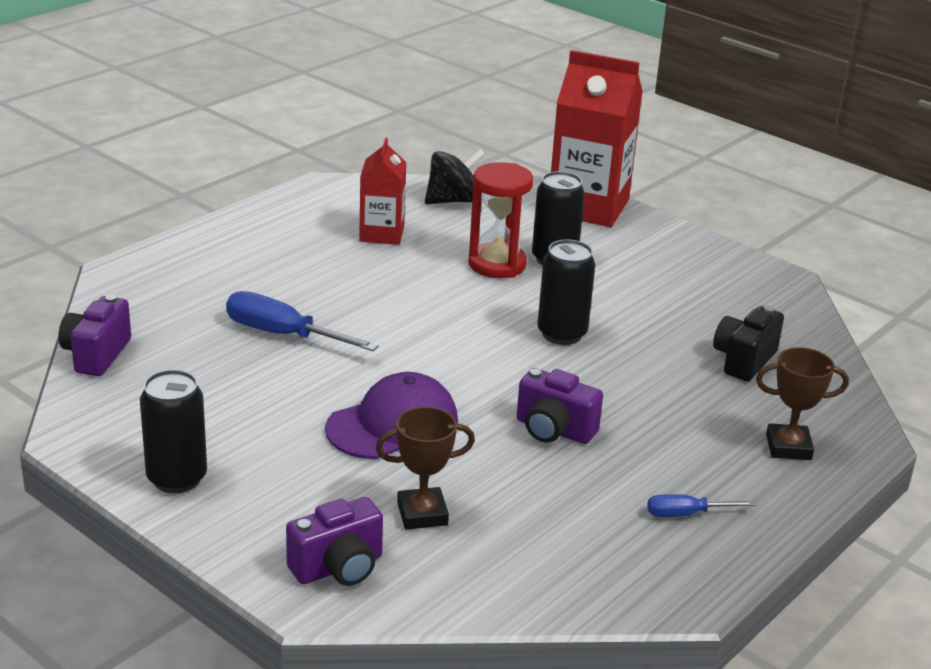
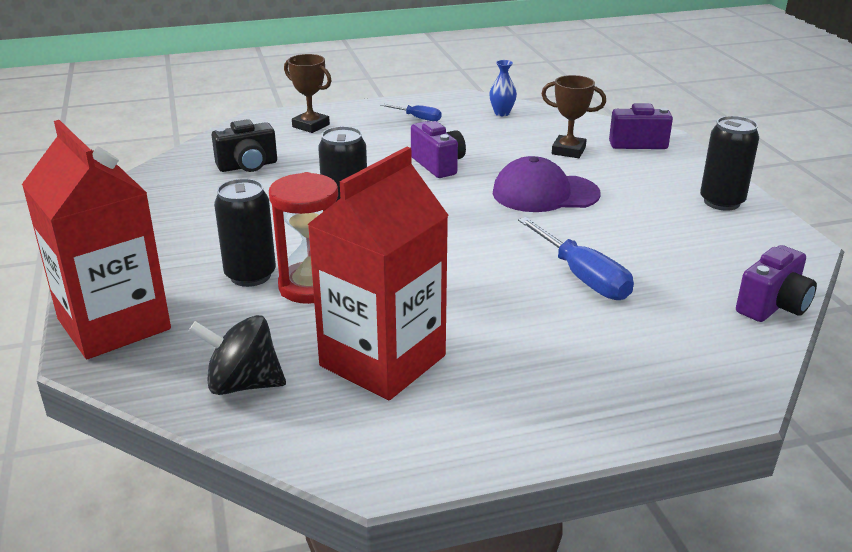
camera: 145 degrees left, 0 degrees up
red carton [359,138,406,245] -> red carton [307,147,449,400], size x1.74
none -> blue vase [489,60,517,116]

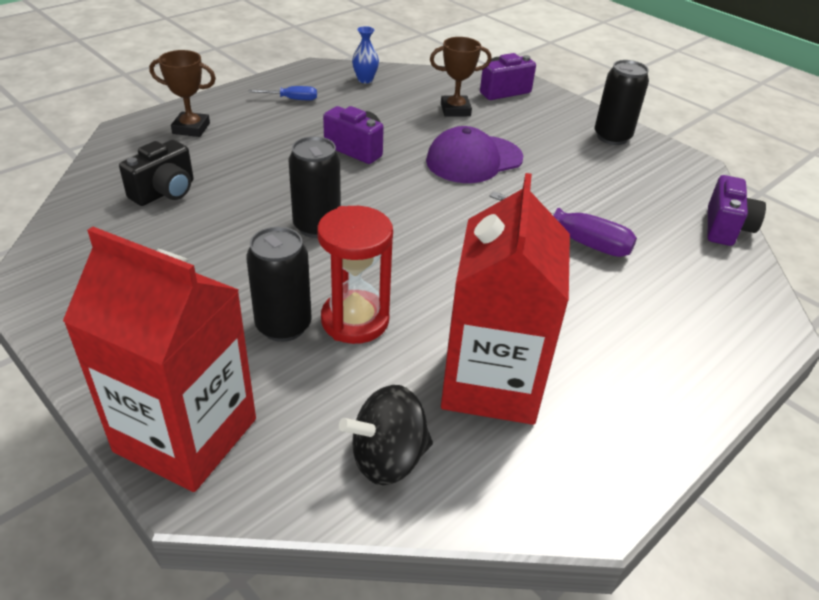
camera: 30 degrees left, 10 degrees up
blue screwdriver [518,217,634,300] -> purple screwdriver [490,192,637,257]

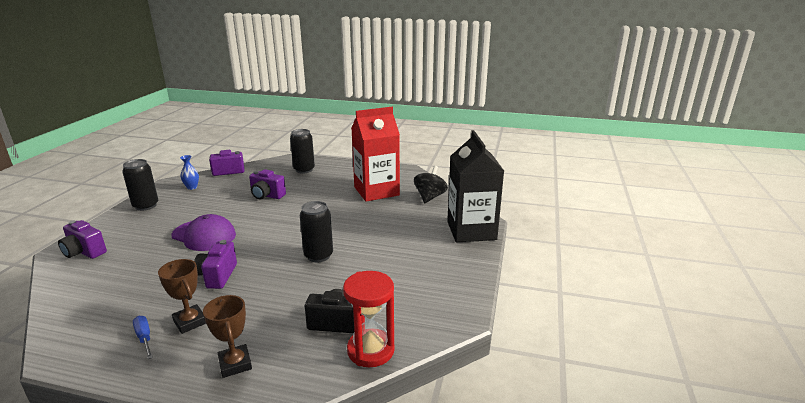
camera: 120 degrees left, 15 degrees down
red carton [63,226,256,492] -> black carton [447,130,504,242]
black can [246,227,312,342] -> black can moved to [290,129,315,174]
red hourglass [317,206,393,344] -> red hourglass moved to [343,271,395,367]
black spinning top [339,385,433,485] -> black spinning top turned 105 degrees counterclockwise [414,166,448,203]
blue vase [352,26,379,83] -> blue vase moved to [180,155,199,190]
brown trophy [430,37,492,117] -> brown trophy moved to [158,259,206,334]
purple screwdriver [490,192,637,257] -> purple camera [249,169,286,199]

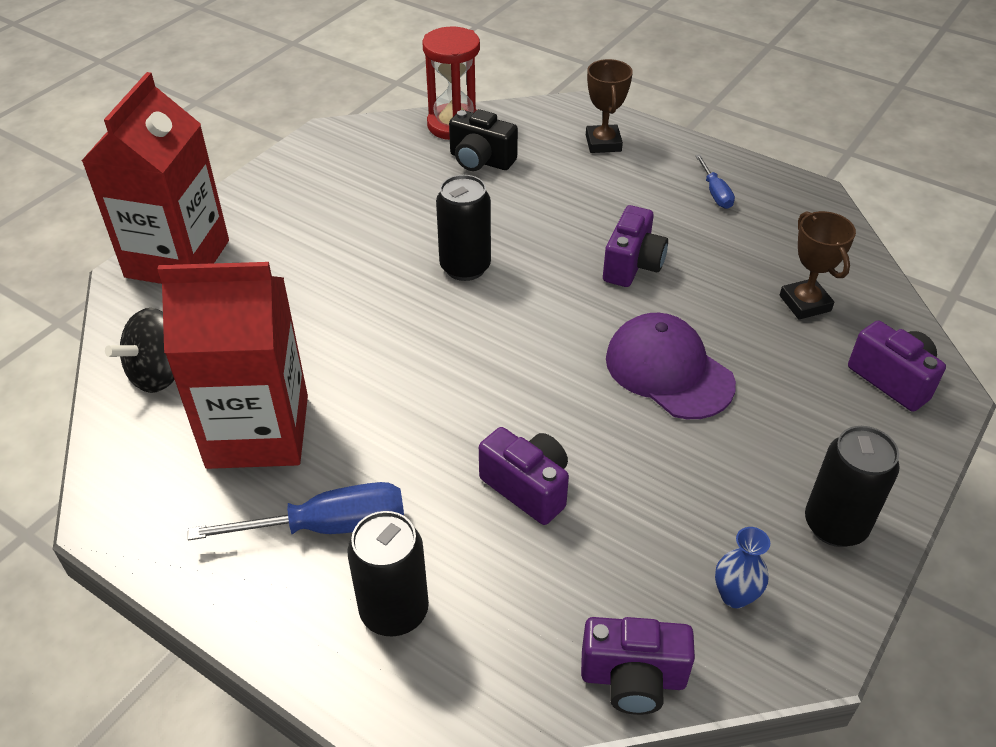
camera: 160 degrees left, 20 degrees up
brown trophy [158,259,206,334] -> brown trophy moved to [780,211,856,320]
black carton [447,130,504,242] -> red carton [82,72,229,284]
none -> blue screwdriver [188,482,404,541]

